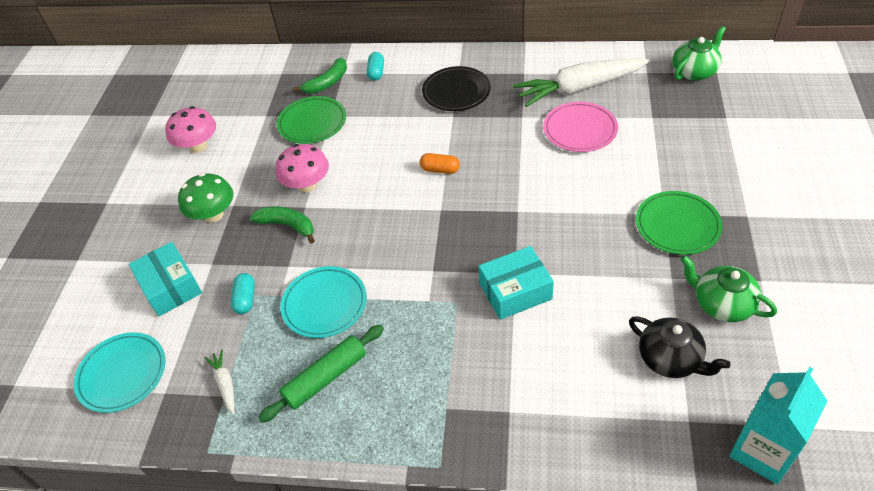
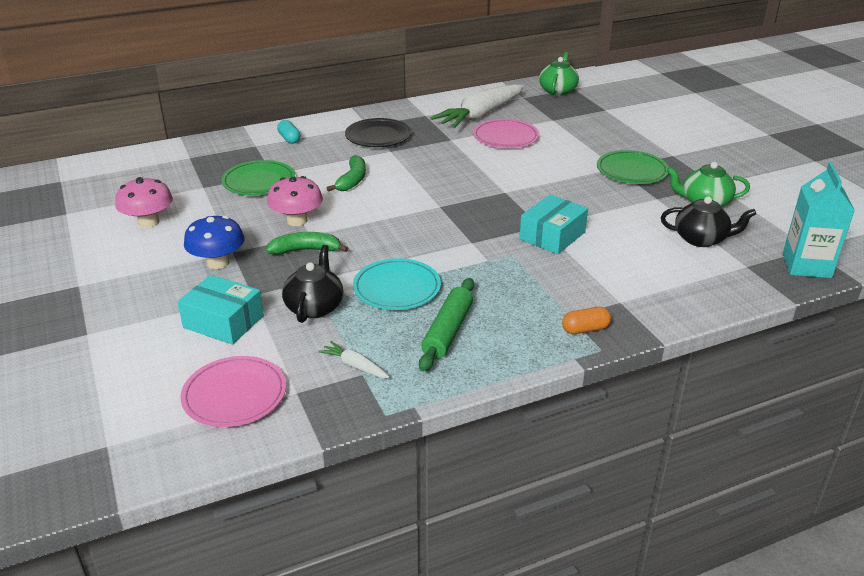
camera: 35 degrees left, 15 degrees down
turquoise plate [74,332,166,413] -> pink plate [181,356,286,427]
green mushroom [178,173,233,223] -> blue mushroom [184,216,245,269]
turquoise capsule [231,273,255,314] -> black teapot [282,245,343,323]
green banana [293,58,347,94] -> green banana moved to [327,155,366,192]
orange capsule [420,153,460,174] -> orange capsule moved to [562,307,611,334]

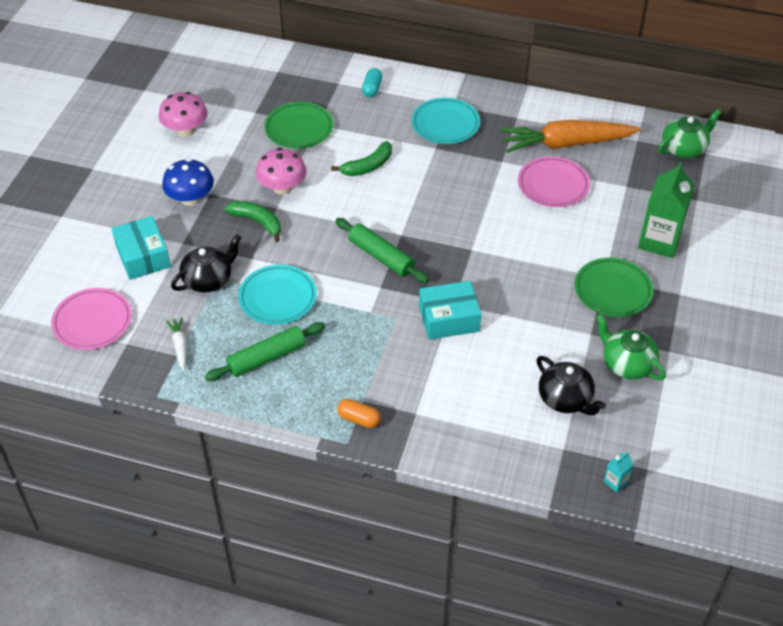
camera: 40 degrees right, 15 degrees up
black plate [345,118,411,147] -> turquoise plate [412,98,480,144]
white carrot [431,84,524,128] -> orange carrot [500,120,641,153]
turquoise carton [783,162,855,278] -> turquoise carton [604,452,634,493], size x0.42
none -> green rolling pin [335,218,429,283]
none -> green carton [638,162,695,258]

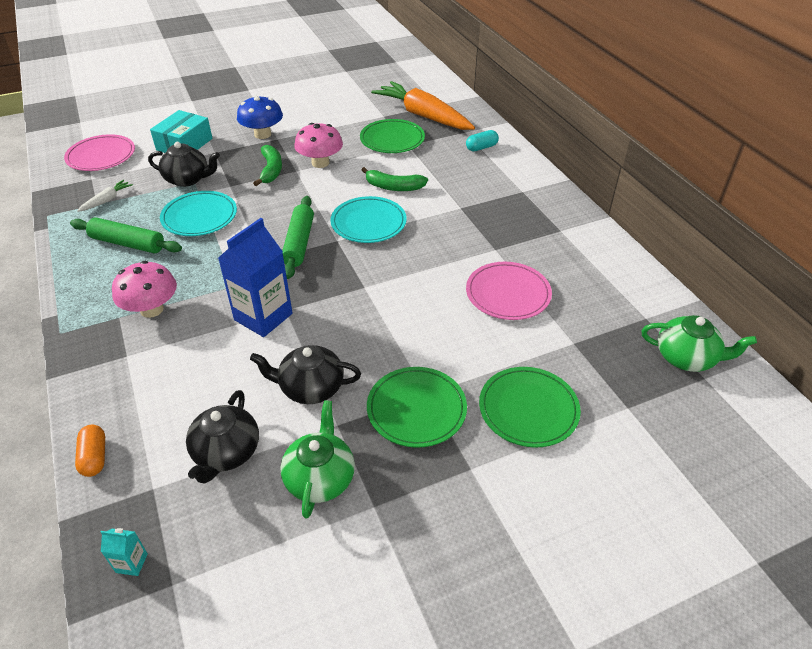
camera: 50 degrees right, 5 degrees down
pink mushroom [159,92,208,137] -> pink mushroom moved to [112,261,177,318]
orange capsule [337,399,381,428] -> orange capsule moved to [75,425,105,477]
turquoise plate [412,98,480,144] -> turquoise plate moved to [330,196,407,243]
turquoise box [419,281,481,340] -> blue carton [218,218,292,337]
orange carrot [500,120,641,153] -> orange carrot moved to [371,81,475,130]
green carton [638,162,695,258] -> green plate [479,367,581,447]
none -> black teapot [250,345,361,404]

